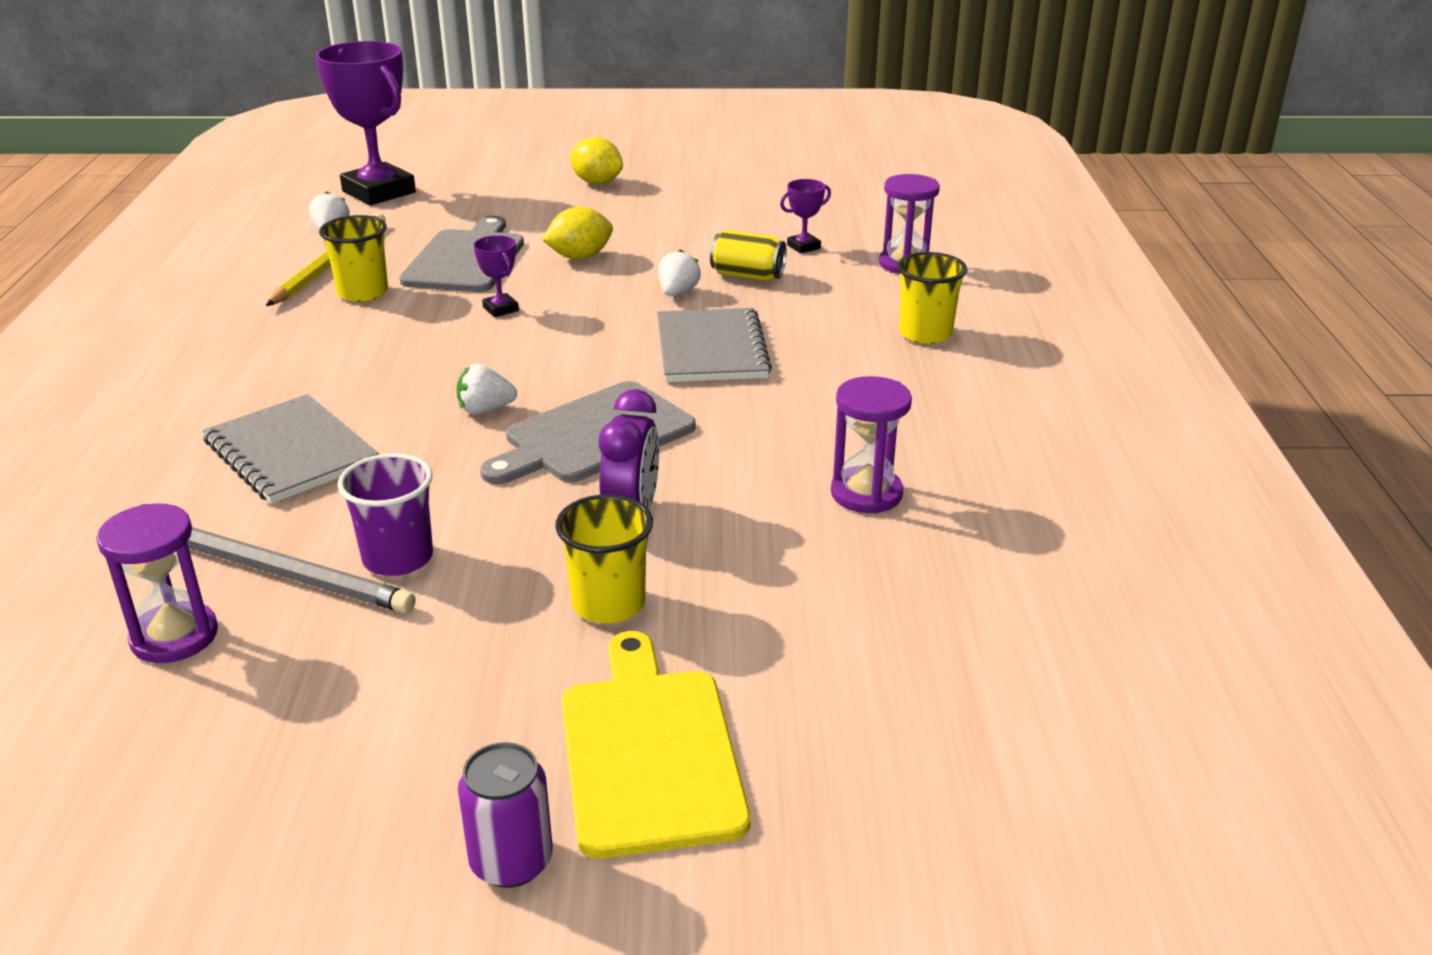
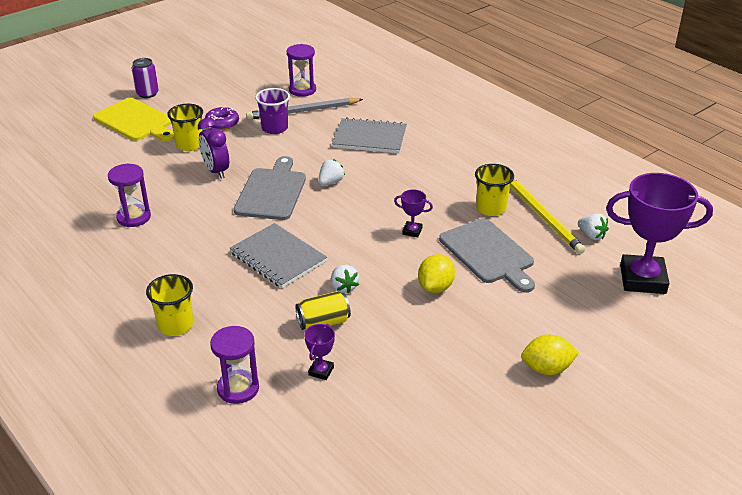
camera: 140 degrees right, 5 degrees up
none -> purple donut [205,107,239,130]

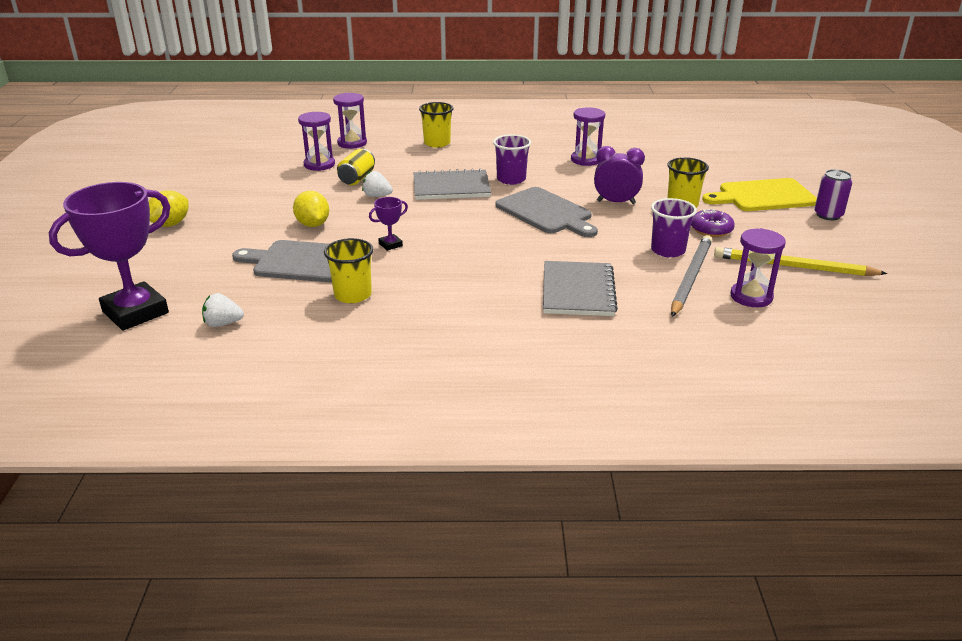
camera: 130 degrees right, 5 degrees down
purple trophy [304,324,335,380] -> purple hourglass [298,112,335,171]
white strawberry [318,159,345,185] -> none
grey notebook [332,117,407,153] -> grey notebook turned 45 degrees counterclockwise [543,261,618,316]
yellow pencil [510,179,585,254] -> yellow pencil moved to [714,247,888,276]
none -> purple cup [493,134,531,185]

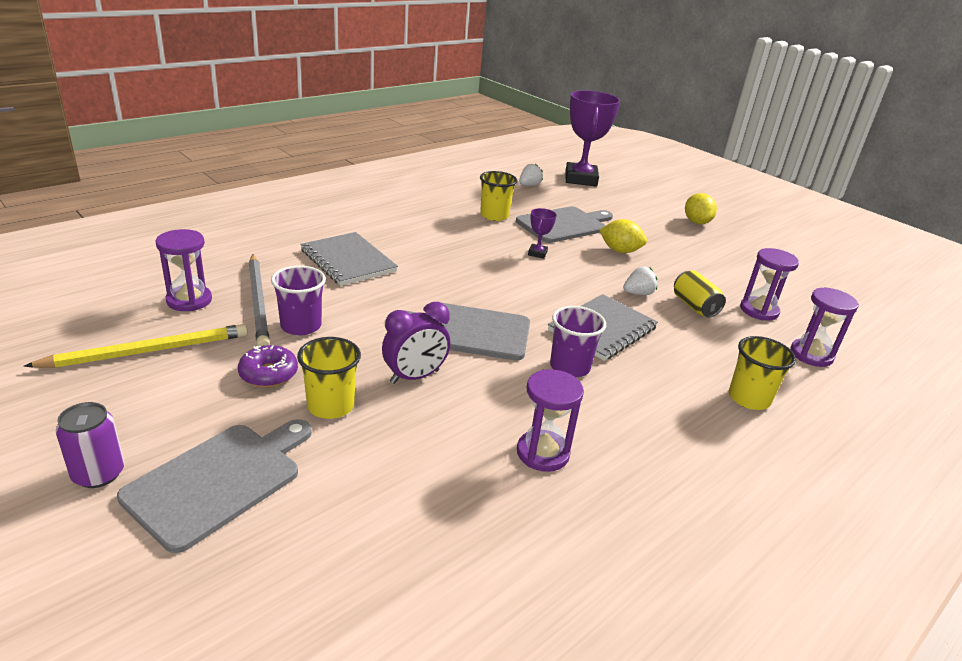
camera: 135 degrees right, 0 degrees up
yellow cutting board [702,178,817,211] -> grey cutting board [117,419,312,553]

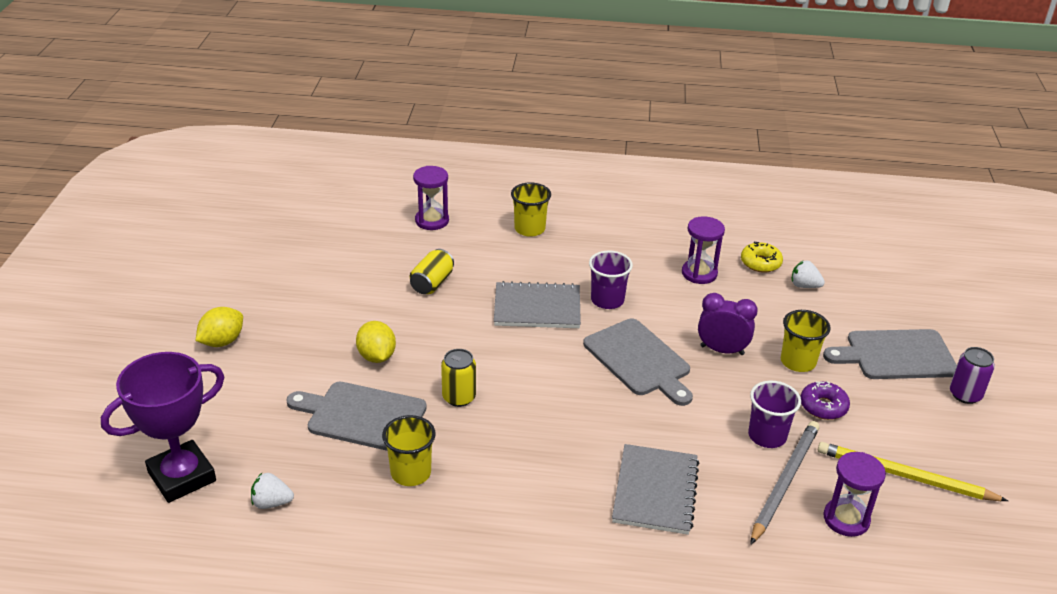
camera: 130 degrees left, 5 degrees up
purple trophy [528,208,557,259] -> yellow can [441,349,476,407]
white strawberry [623,266,657,295] -> white strawberry moved to [792,261,825,288]
purple hourglass [740,248,799,321] -> none
none -> yellow donut [741,242,783,273]

